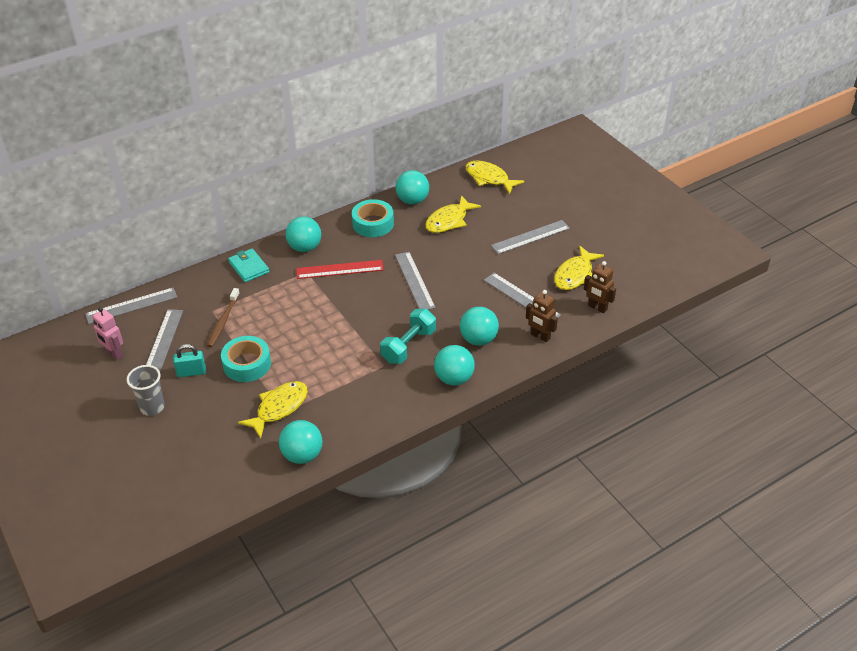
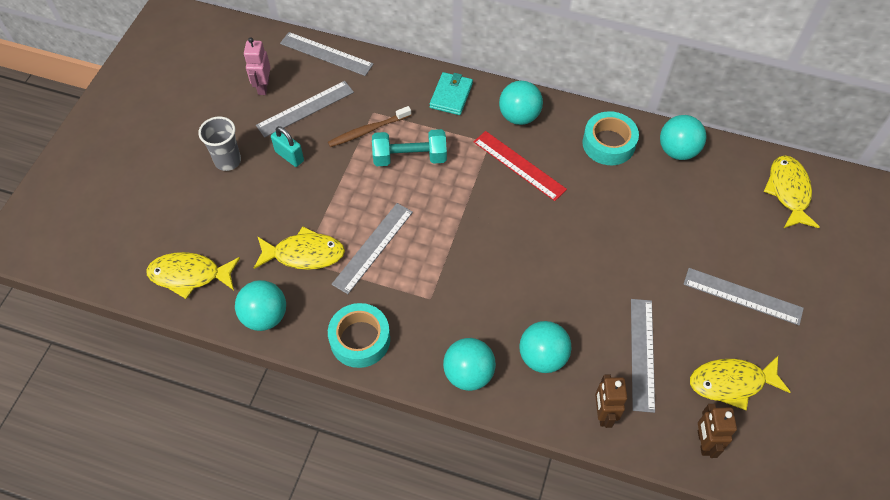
camera: 50 degrees right, 15 degrees up
turquoise tape [221,336,271,382] -> turquoise tape moved to [328,303,390,368]
turquoise dumbbell [380,309,436,364] -> turquoise dumbbell moved to [372,129,447,166]
grey ruler [395,252,436,310] -> grey ruler moved to [331,203,413,294]
yellow fish [425,195,481,233] -> yellow fish moved to [146,252,240,299]

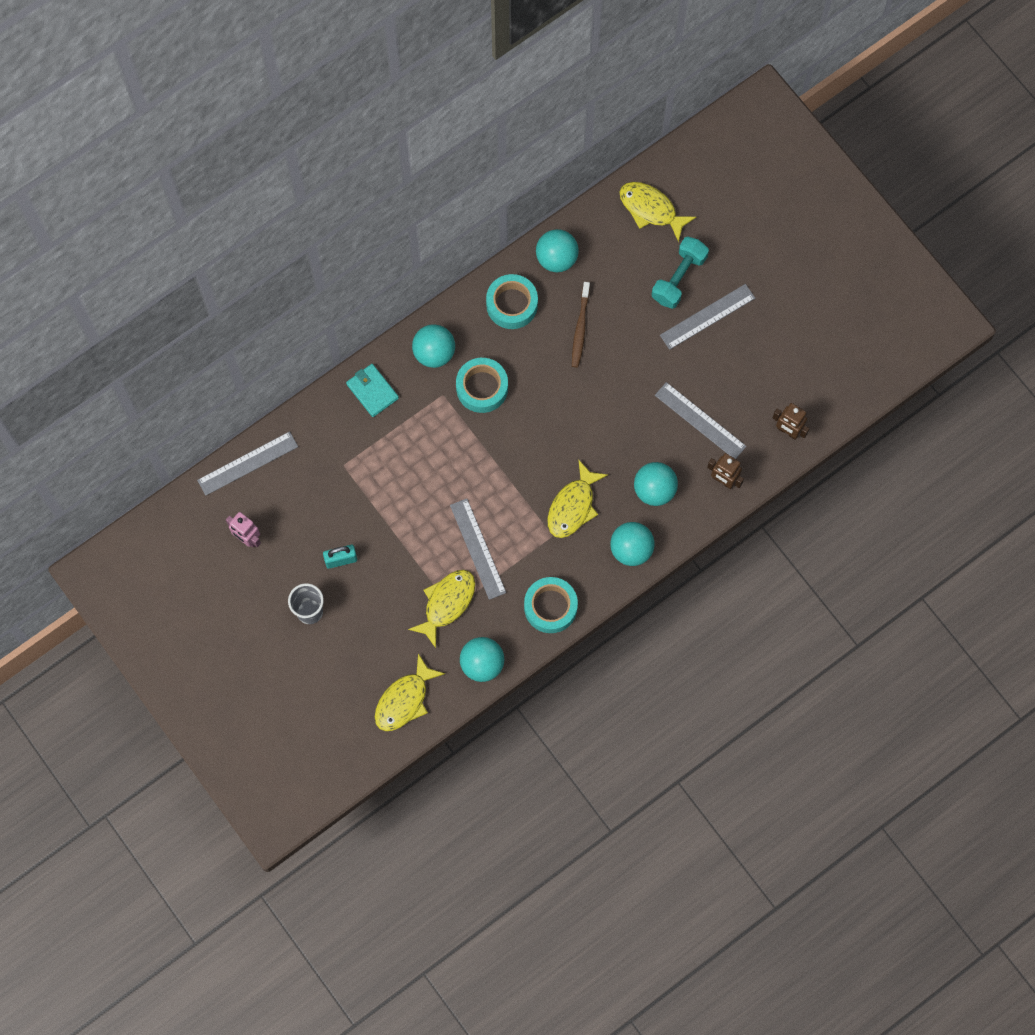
camera: 55 degrees left, 15 degrees up
grey ruler [256,81,354,138] -> none
brown toothbrush [328,106,411,147] -> brown toothbrush moved to [572,282,590,368]
turquoise dumbbell [372,129,447,166] -> turquoise dumbbell moved to [652,237,709,309]
red ruler [474,131,567,201] -> turquoise tape [456,358,508,413]
yellow fish [690,356,790,410] -> yellow fish moved to [547,460,608,538]

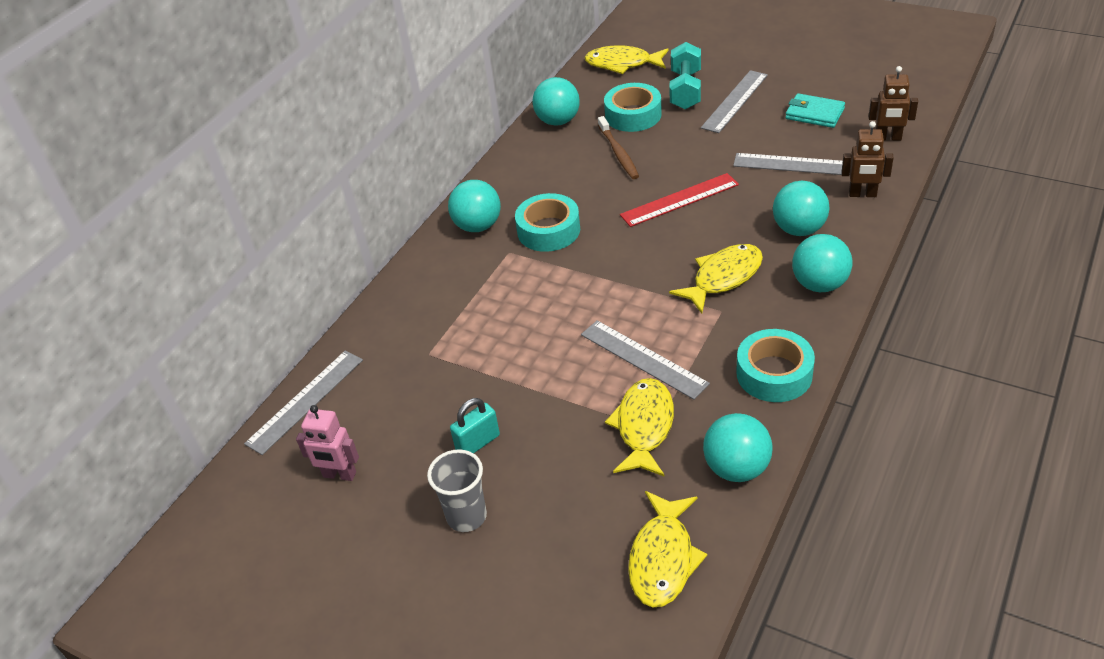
camera: 20 degrees left, 30 degrees down
turquoise wallet [346,364,399,417] -> turquoise wallet moved to [785,93,845,128]
turquoise tape [486,274,538,329] -> turquoise tape moved to [604,83,662,132]
yellow fish [547,460,608,538] -> yellow fish turned 135 degrees counterclockwise [669,244,763,313]
none -> red ruler [620,173,739,227]

